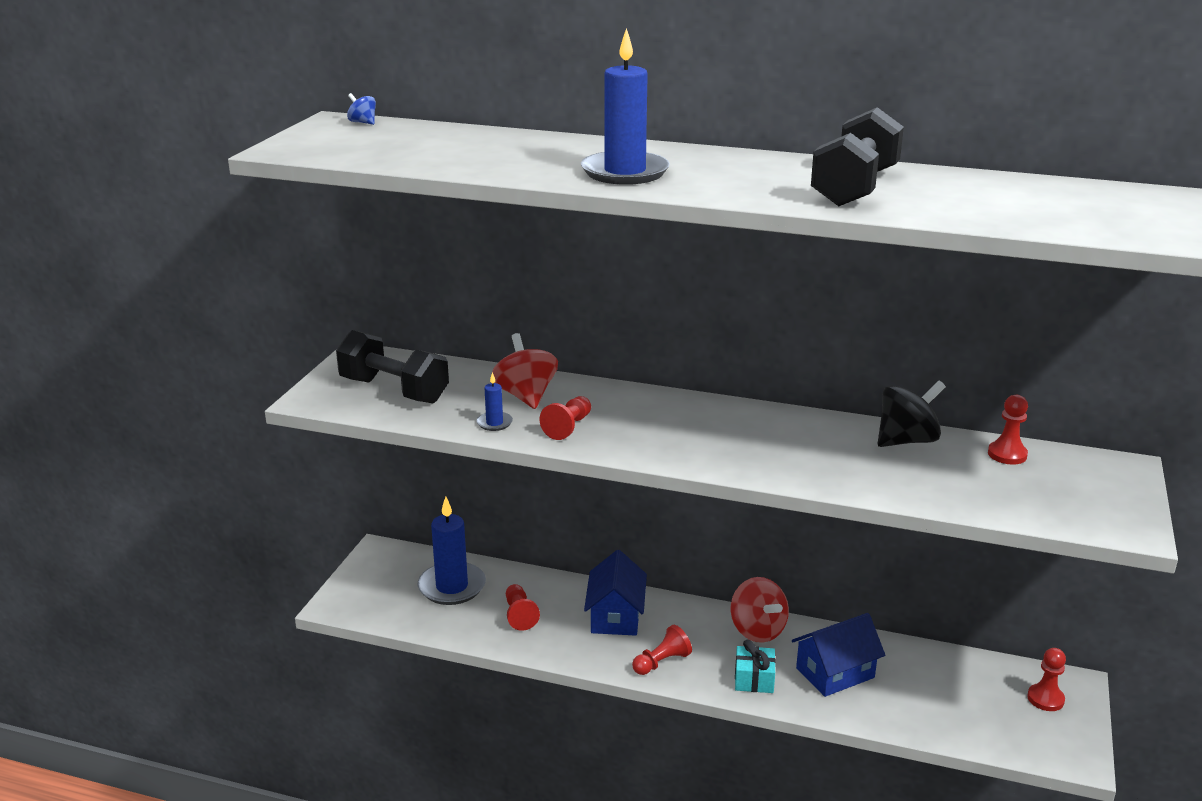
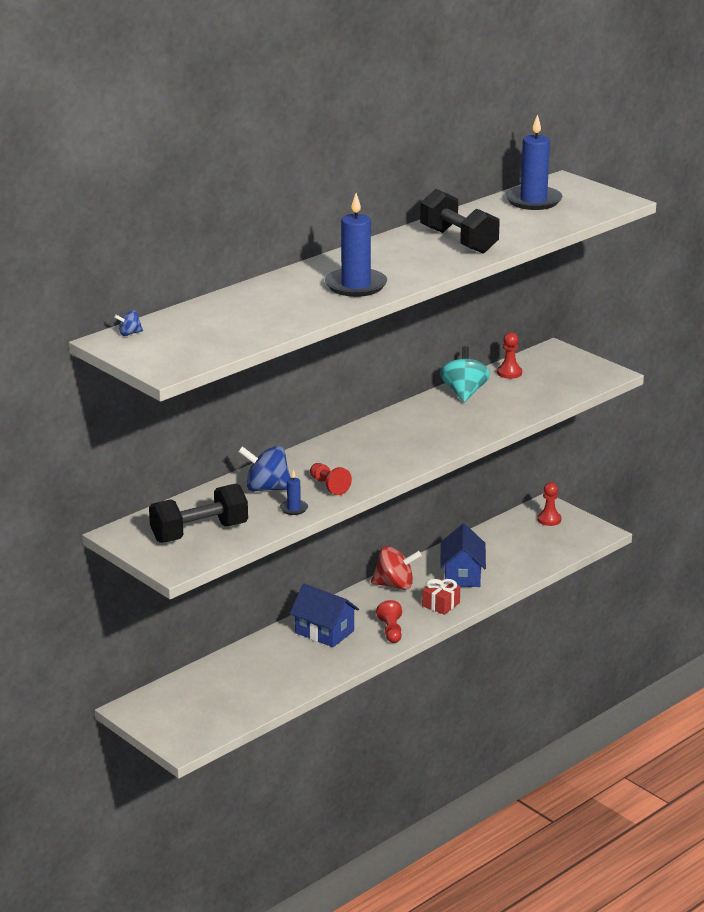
camera: 60 degrees left, 0 degrees up
blue candle [418,497,486,605] -> blue candle moved to [505,114,563,210]
red spinning top [492,333,558,409] -> blue spinning top [238,446,291,491]
red pawn [506,584,540,631] -> none
turquoise gift [735,640,776,693] -> red gift [422,578,460,615]
black spinning top [877,381,946,447] -> turquoise spinning top [440,346,490,402]

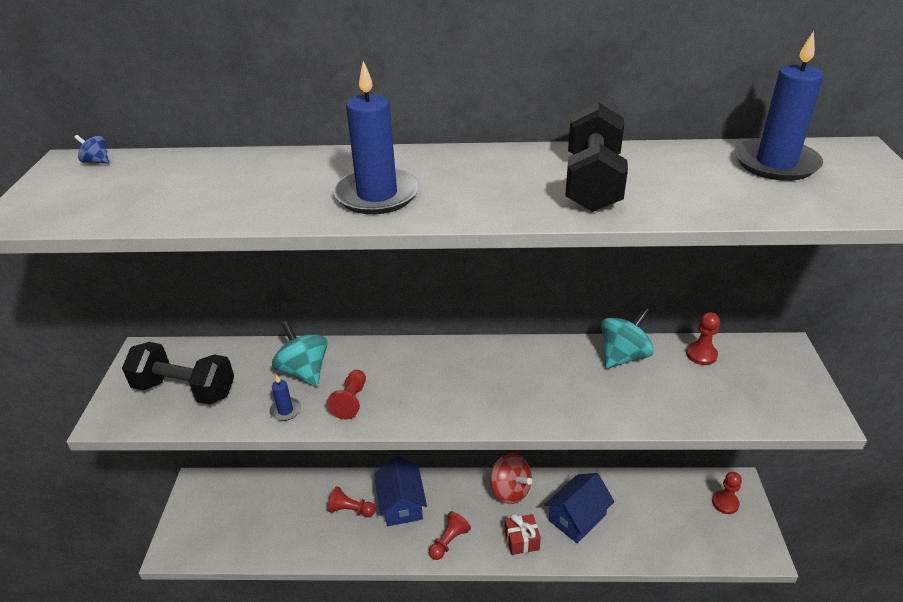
camera: 45 degrees right, 10 degrees up
blue spinning top [238,446,291,491] -> turquoise spinning top [272,320,328,387]
none -> red pawn [328,486,376,517]

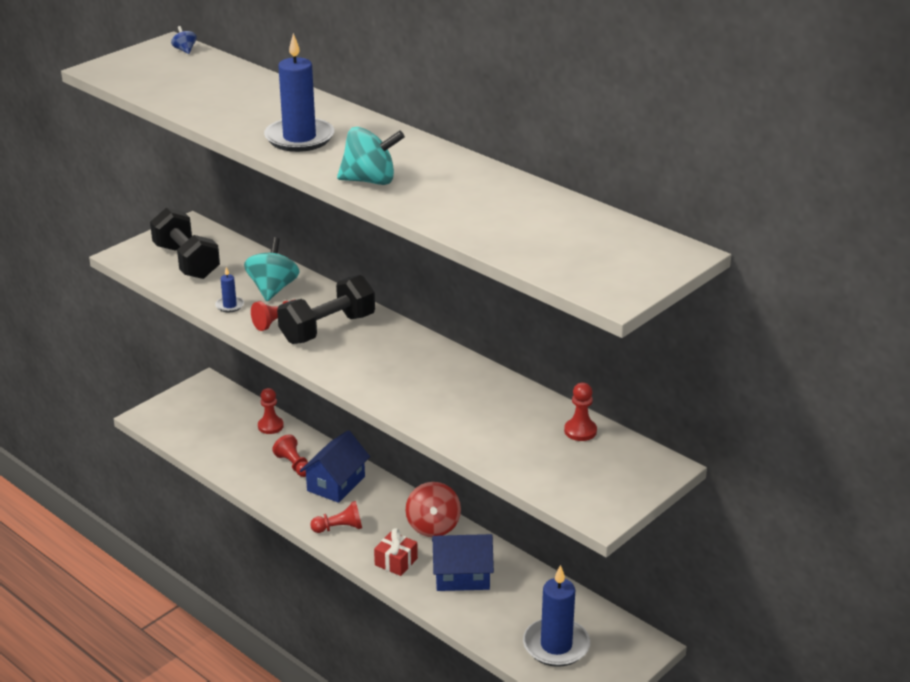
camera: 40 degrees right, 5 degrees down
black dumbbell [565,102,628,212] -> black dumbbell moved to [277,275,375,344]
turquoise spinning top [601,307,654,369] -> turquoise spinning top moved to [337,127,405,185]
red pawn [712,472,742,514] -> red pawn moved to [258,388,284,434]
blue candle [735,31,824,181] -> blue candle moved to [523,565,590,667]

